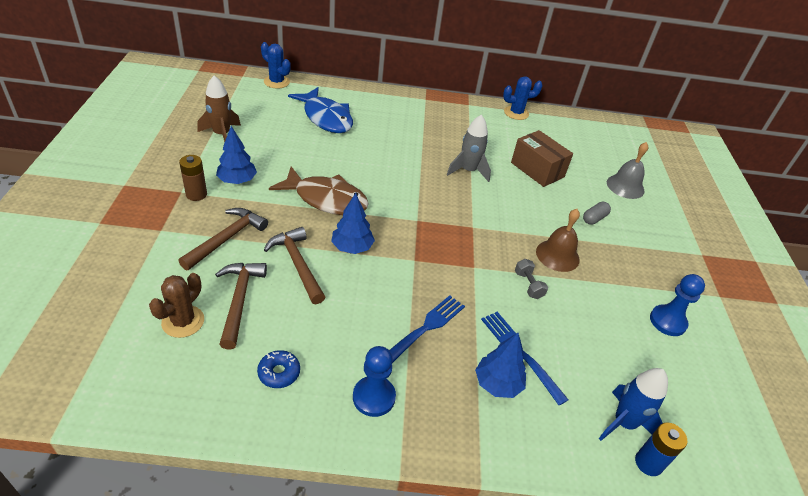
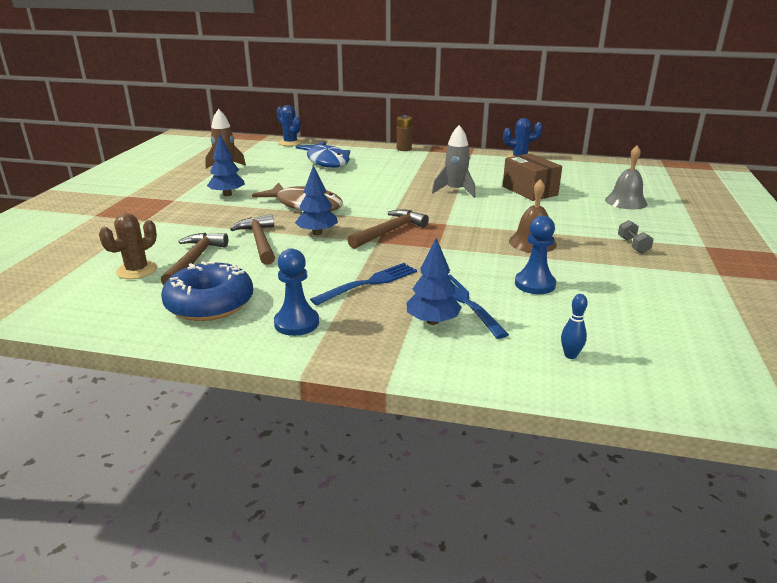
camera: 15 degrees right, 15 degrees down
brown hammer [178,208,268,270] -> brown hammer moved to [348,209,429,249]
brown battery [179,155,207,201] -> brown battery moved to [397,115,412,151]
blue donut [257,350,300,388] -> blue donut [161,261,253,321], size x2.09
grey dumbbell [515,259,548,299] -> grey dumbbell moved to [618,220,654,253]
grey capsule [583,202,611,225] -> none
blue rocket [599,368,668,441] -> blue bowling pin [561,294,588,359]
blue battery [635,422,687,476] -> none
blue pawn [650,274,705,336] -> blue pawn moved to [515,216,556,294]

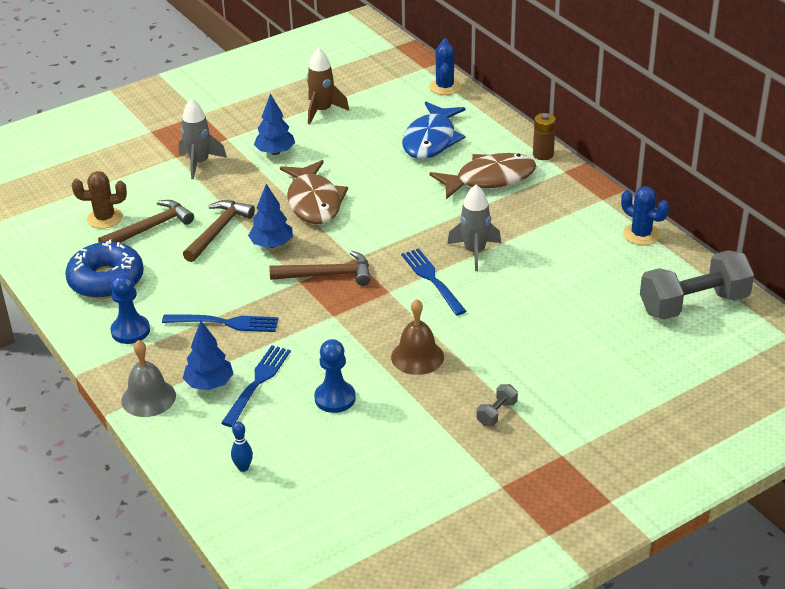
camera: 45 degrees right, 10 degrees up
brown box [503,153,562,201] -> none
grey bell [605,145,648,209] -> grey bell moved to [121,340,176,417]
none -> grey rocket [179,98,227,179]
none -> blue fork [401,248,466,316]
none -> brown fish [429,153,536,199]
none -> grey dumbbell [640,250,754,320]

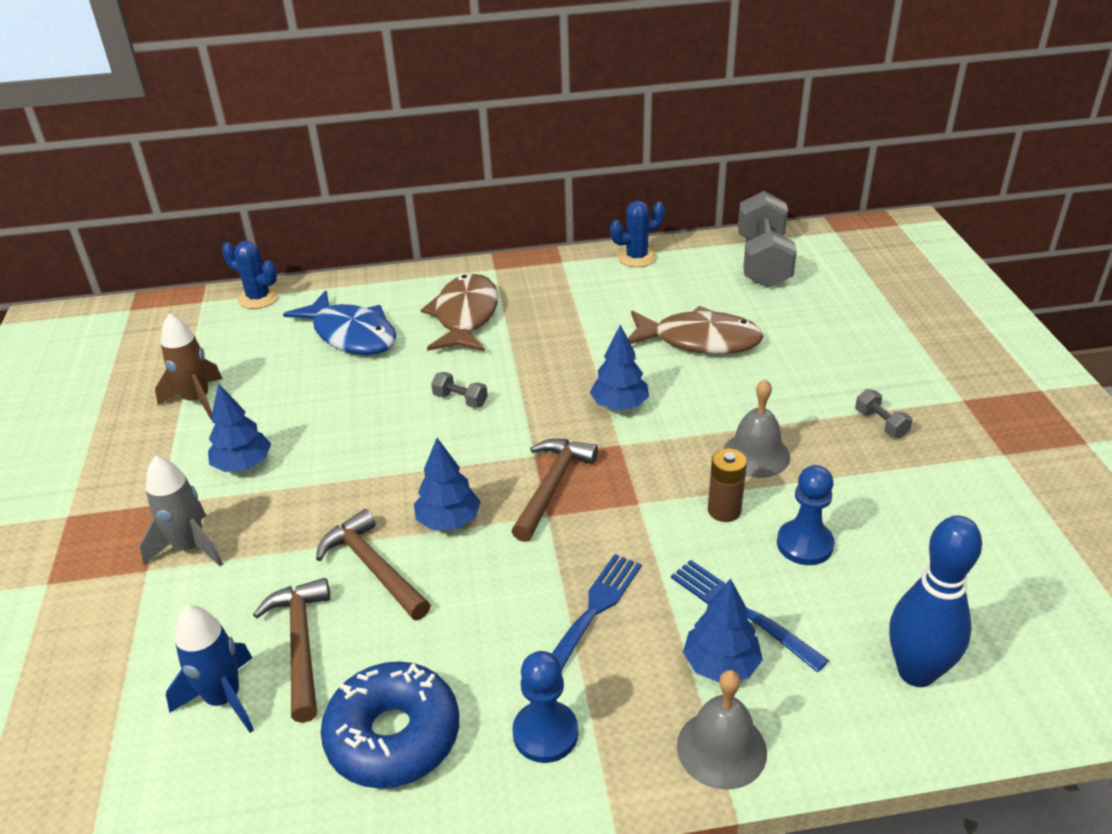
camera: 65 degrees left, 0 degrees up
brown cactus [72,171,127,229] -> blue rocket [166,605,254,733]
blue bowling pin [231,422,253,472] -> blue bowling pin [889,515,982,687], size x2.32
brown fish [280,160,348,224] -> brown fish moved to [628,306,764,354]
brown bell [391,299,444,375] -> grey bell [723,379,790,478]
blue fork [401,248,466,316] -> blue tree [590,325,649,410]
grey rocket [447,184,501,271] -> none
brown battery [533,113,556,160] -> brown battery moved to [708,448,747,522]
none -> grey dumbbell [431,372,488,408]

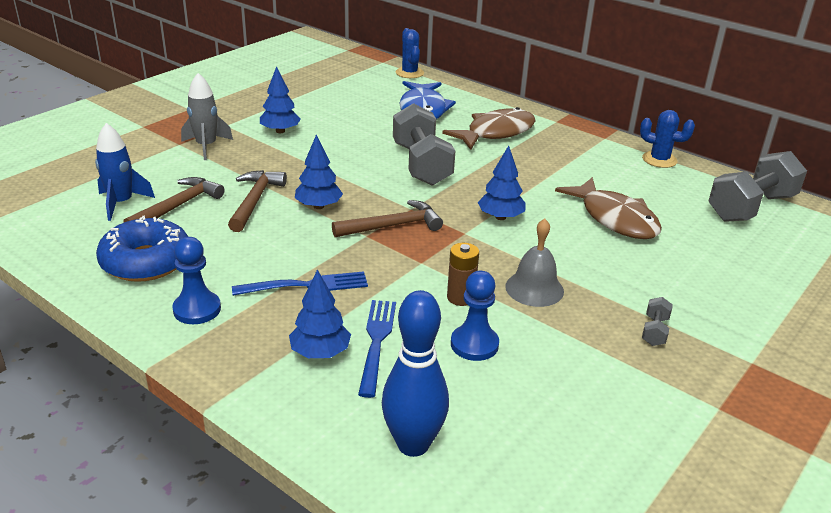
camera: 45 degrees right, 5 degrees down
brown rocket [155,313,222,420] -> none
grey dumbbell [431,372,488,408] -> grey dumbbell [393,103,455,186], size x2.39
grey bell [677,670,767,790] -> none

